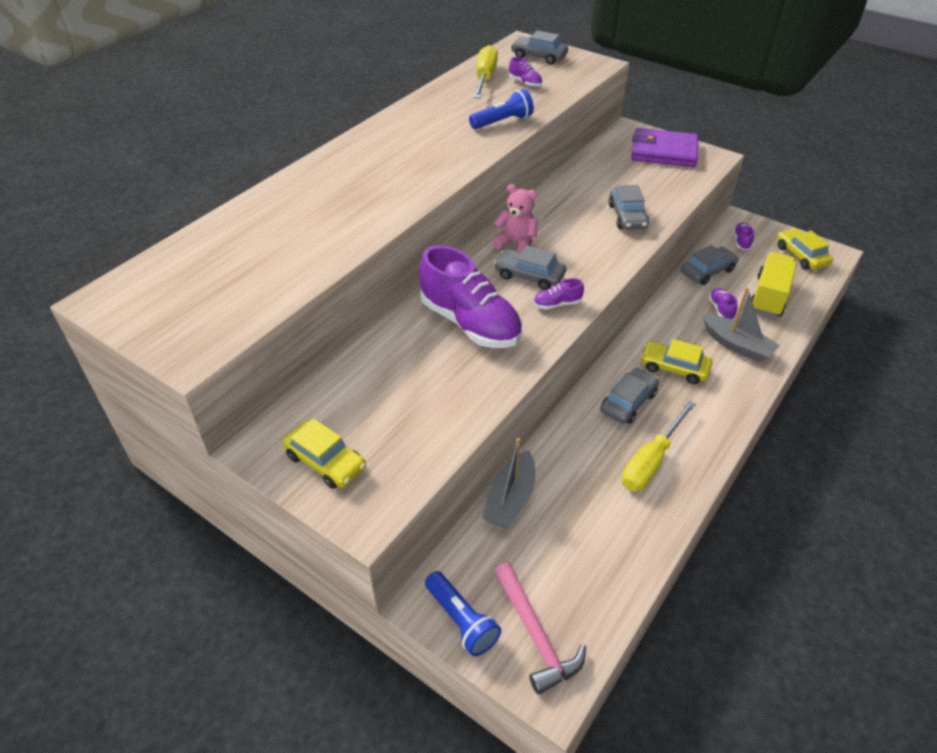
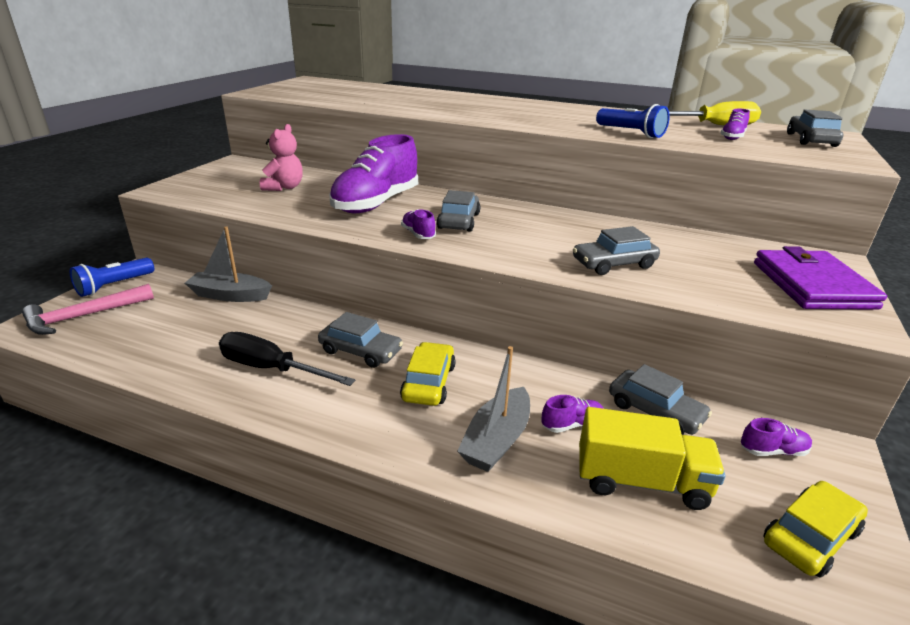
camera: 75 degrees right, 15 degrees down
yellow car [282,419,366,489] -> none
pink teddy bear [492,184,538,252] -> pink teddy bear moved to [260,124,303,191]
yellow screwdriver [622,400,696,491] -> black screwdriver [219,332,355,386]

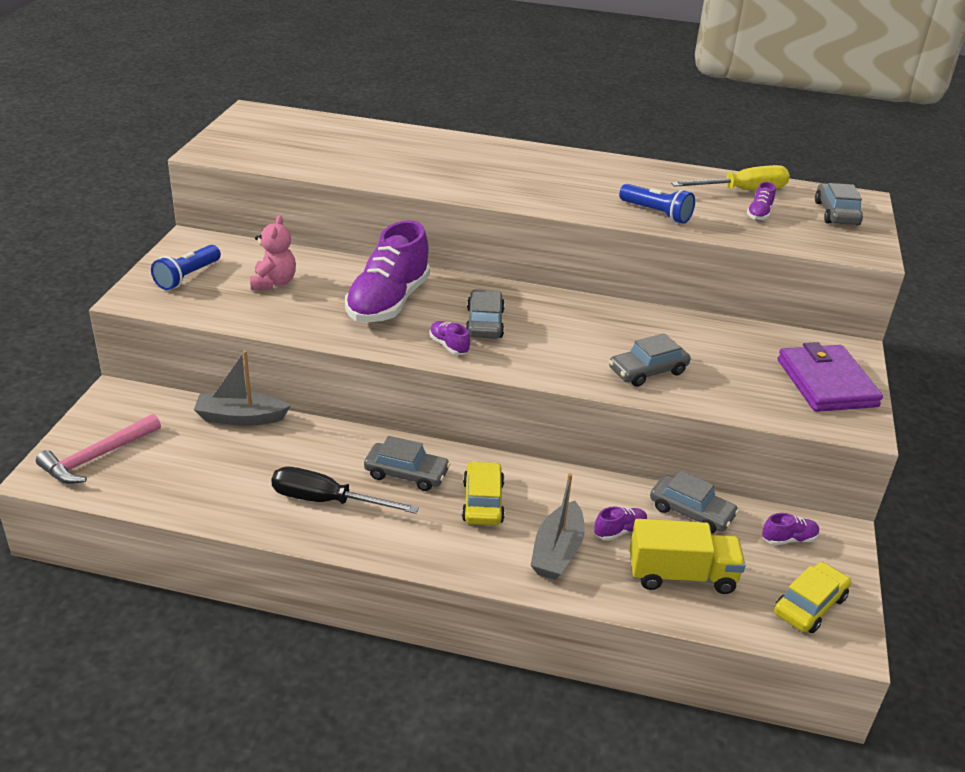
camera: 10 degrees left, 5 degrees up
blue flashlight [70,258,154,297] -> blue flashlight moved to [151,245,221,290]

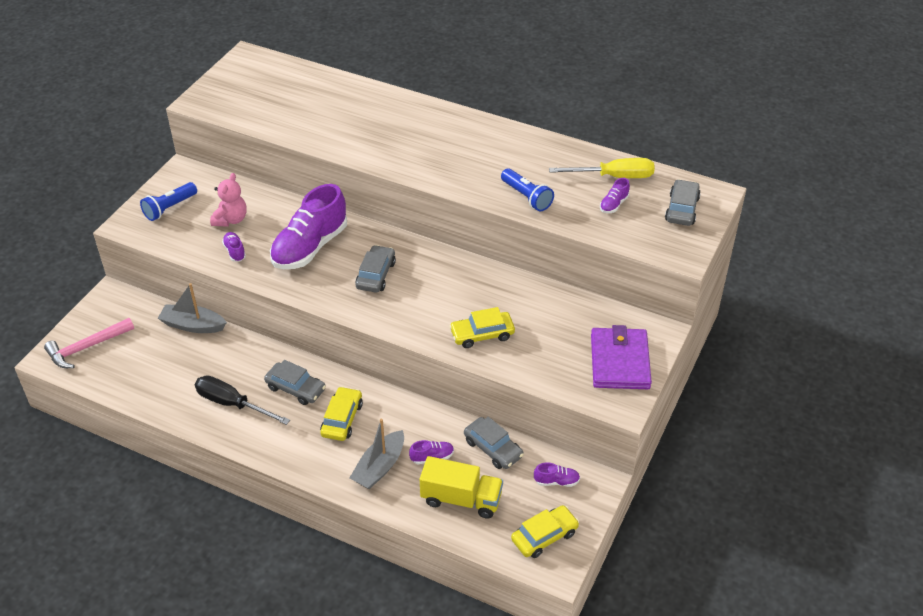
camera: 15 degrees right, 10 degrees up
purple shoe [429,321,470,355] -> purple shoe moved to [222,232,246,262]
grey car [609,333,691,387] -> yellow car [449,307,515,348]

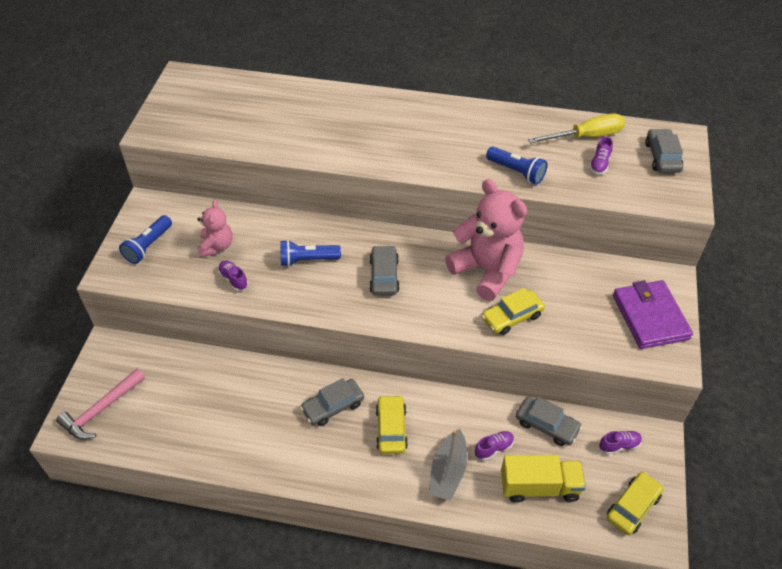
camera: 15 degrees left, 5 degrees up
grey boat [158,283,227,333] -> none
black screwdriver [195,375,290,425] -> none
grey car [264,360,326,405] -> grey car turned 135 degrees clockwise [300,378,364,426]
purple shoe [270,184,347,269] -> blue flashlight [280,240,341,267]
none -> pink teddy bear [445,179,527,301]

